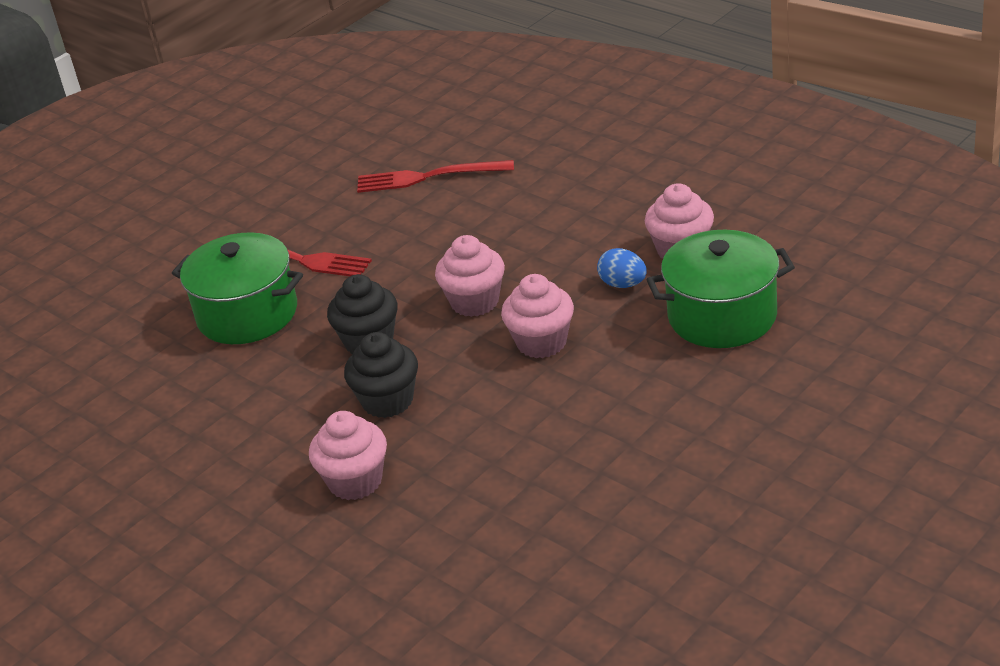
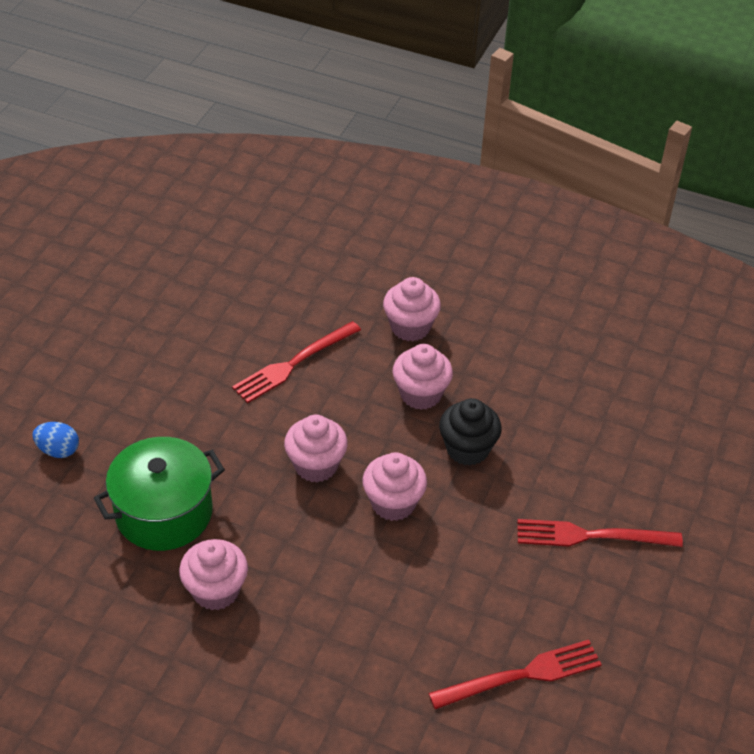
camera: 155 degrees right, 10 degrees up
green pot [172,232,303,344] -> none
black cupcake [344,332,418,418] -> pink cupcake [393,344,453,410]
blue egg [597,248,647,288] -> blue egg moved to [32,422,79,458]
none -> red fork [232,321,361,403]

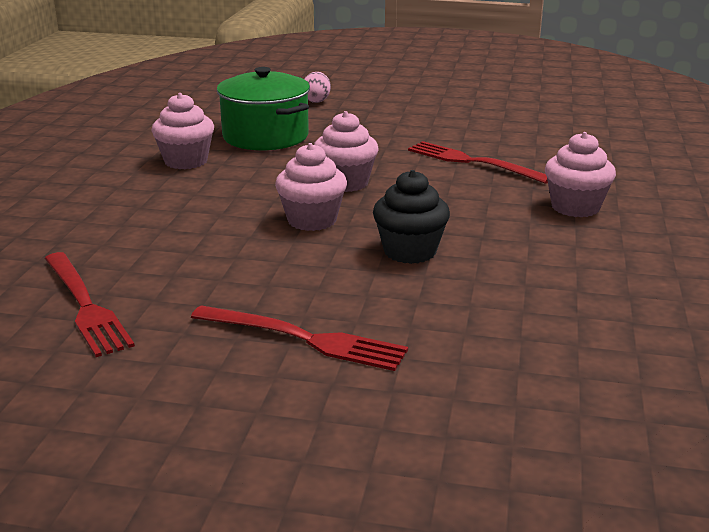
camera: 80 degrees right, 20 degrees down
blue egg [32,422,79,458] -> pink egg [304,72,331,103]
pink cupcake [393,344,453,410] -> none
red fork [517,519,683,547] -> red fork turned 120 degrees clockwise [191,305,408,371]

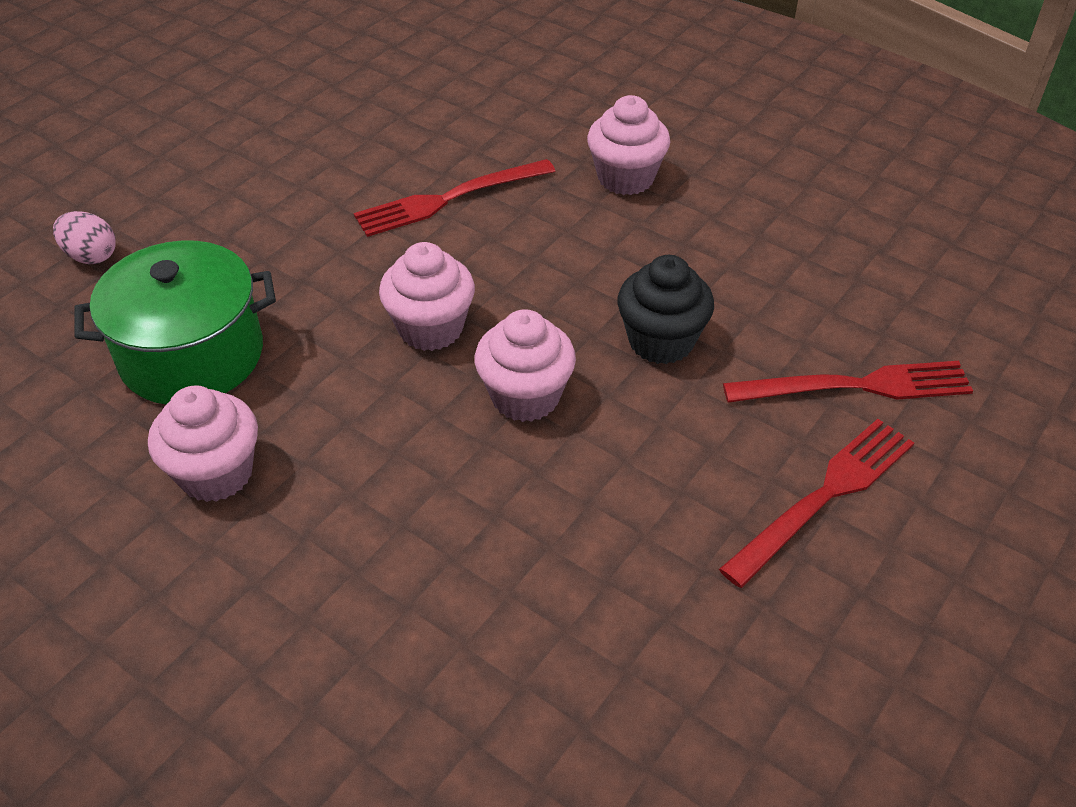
camera: 65 degrees left, 20 degrees up
red fork [44,252,135,357] -> red fork moved to [723,361,973,403]

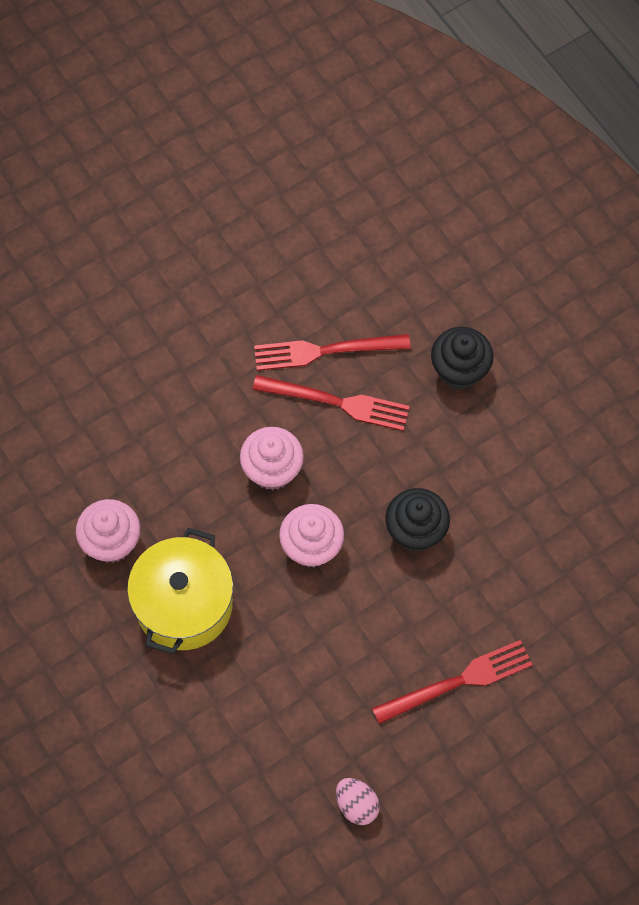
camera: 20 degrees right, 20 degrees up
pink egg [53,211,116,264] -> pink egg moved to [336,778,380,825]
green pot [74,240,276,404] -> none
pink cupcake [587,95,670,195] -> black cupcake [431,327,494,390]
red fork [723,361,973,403] -> red fork moved to [252,375,410,431]
none -> yellow pot [127,528,233,654]

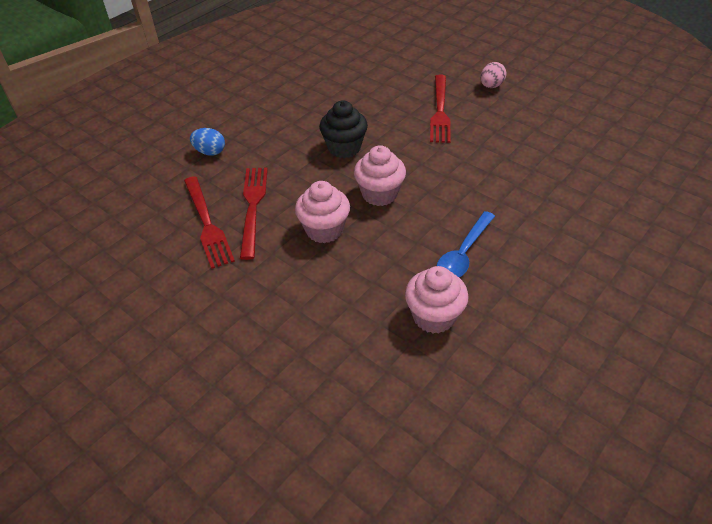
camera: 105 degrees left, 20 degrees down
yellow pot [127,528,233,654] -> blue spoon [437,211,495,278]
pink egg [336,778,380,825] -> pink egg moved to [480,62,507,88]
red fork [372,640,533,724] -> red fork turned 135 degrees counterclockwise [430,75,451,143]
black cupcake [431,327,494,390] -> blue egg [190,128,225,156]

